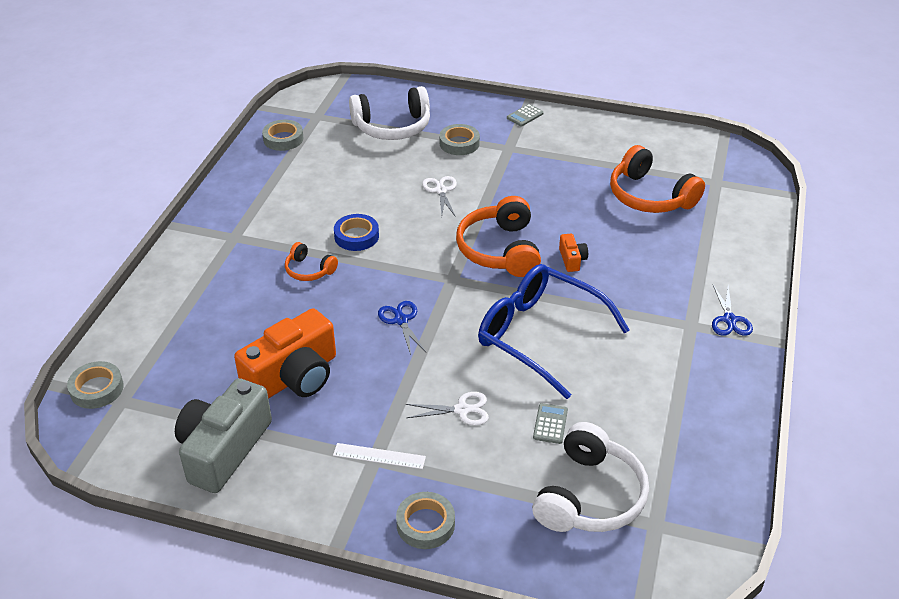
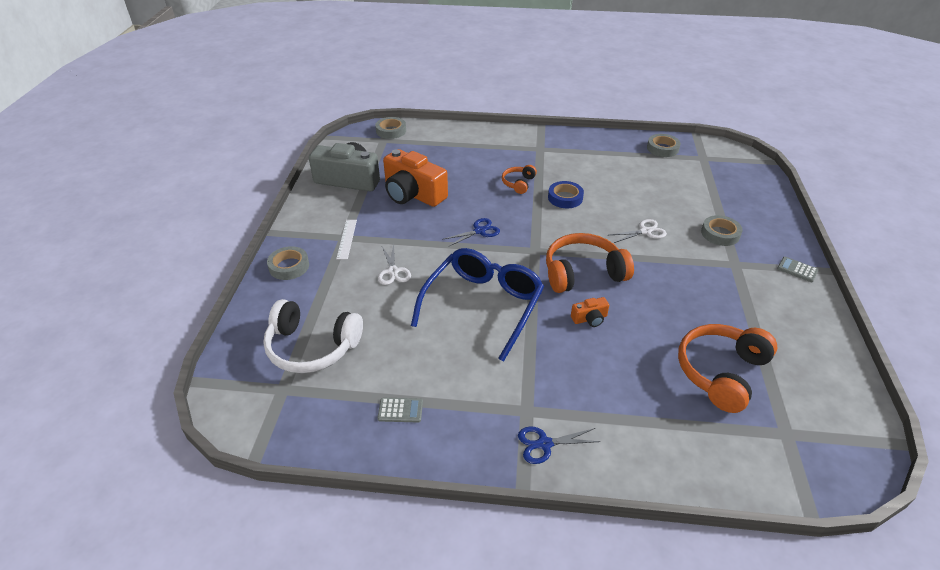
camera: 80 degrees right, 0 degrees up
white headphones [349,86,430,140] -> none
grey calculator [533,403,568,444] -> grey calculator moved to [378,398,423,422]

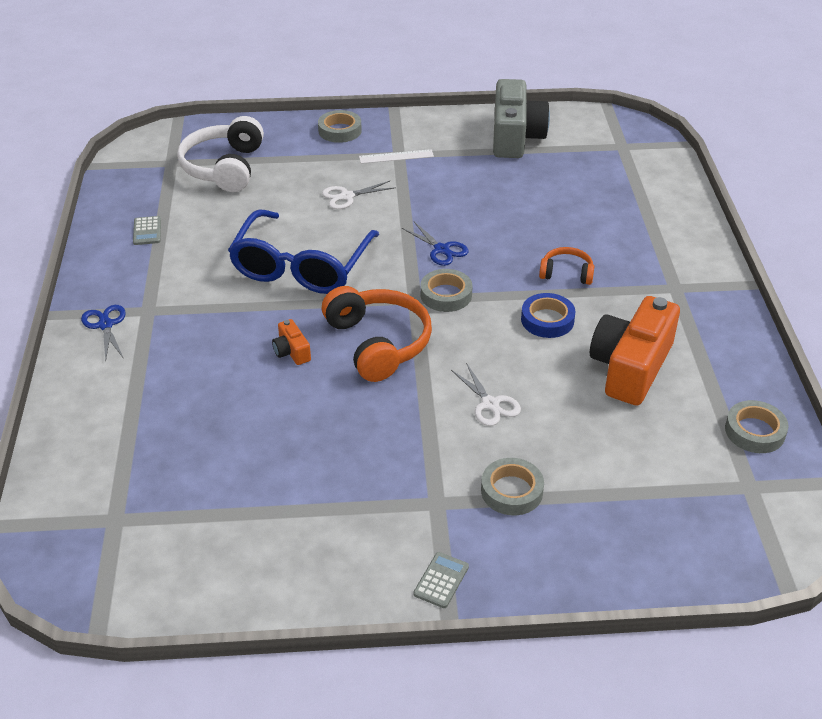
camera: 80 degrees right, 0 degrees up
grey tape [375,117,406,139] -> grey tape moved to [420,269,473,312]
orange camera [383,149,448,207] -> orange camera moved to [590,296,680,406]
blue glasses [411,248,544,362] -> blue glasses turned 90 degrees clockwise [228,209,379,294]
orange headphones [678,324,777,413] -> none

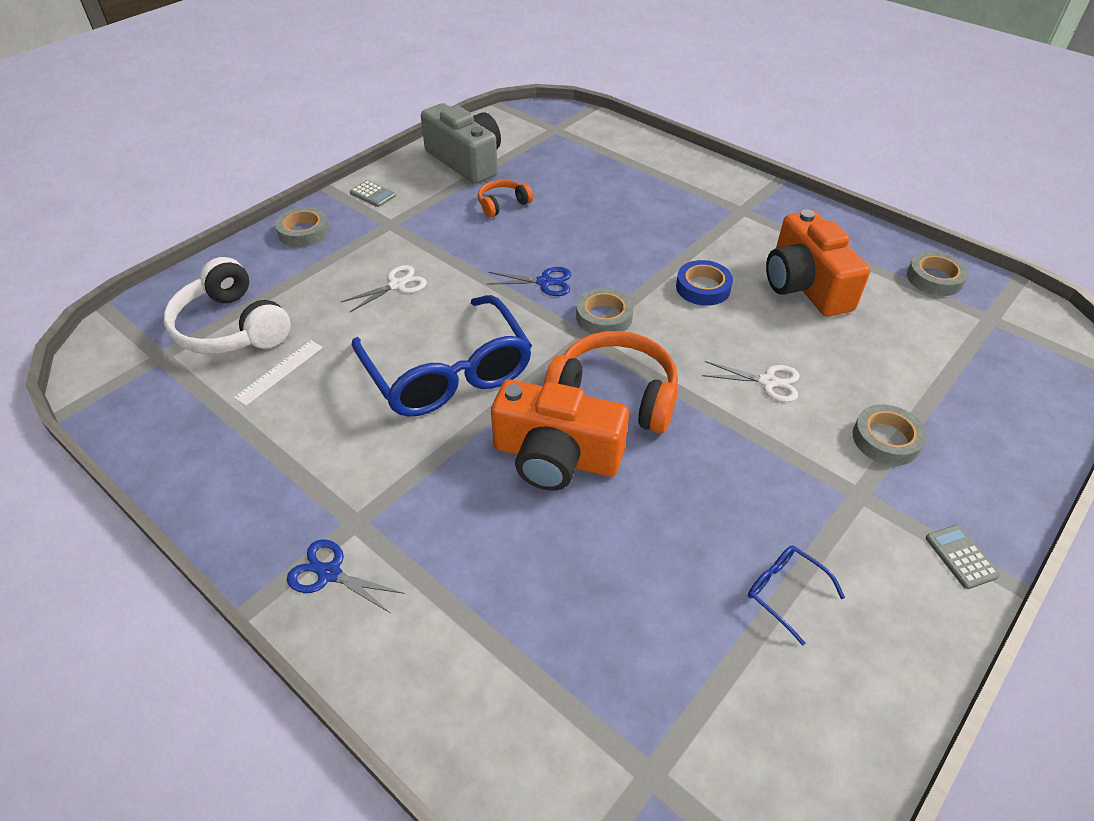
camera: 45 degrees left, 5 degrees up
grey calculator [133,216,161,245] -> grey calculator moved to [350,180,396,207]
orange camera [272,319,311,365] -> orange camera [491,379,629,491], size x2.31
white scissors [322,181,396,209] -> white scissors turned 150 degrees counterclockwise [341,265,427,312]
white ruler [359,149,434,164] -> white ruler moved to [233,340,323,406]
orange headphones [539,247,595,285] -> orange headphones moved to [478,180,533,218]
none -> blue glasses [748,545,845,646]

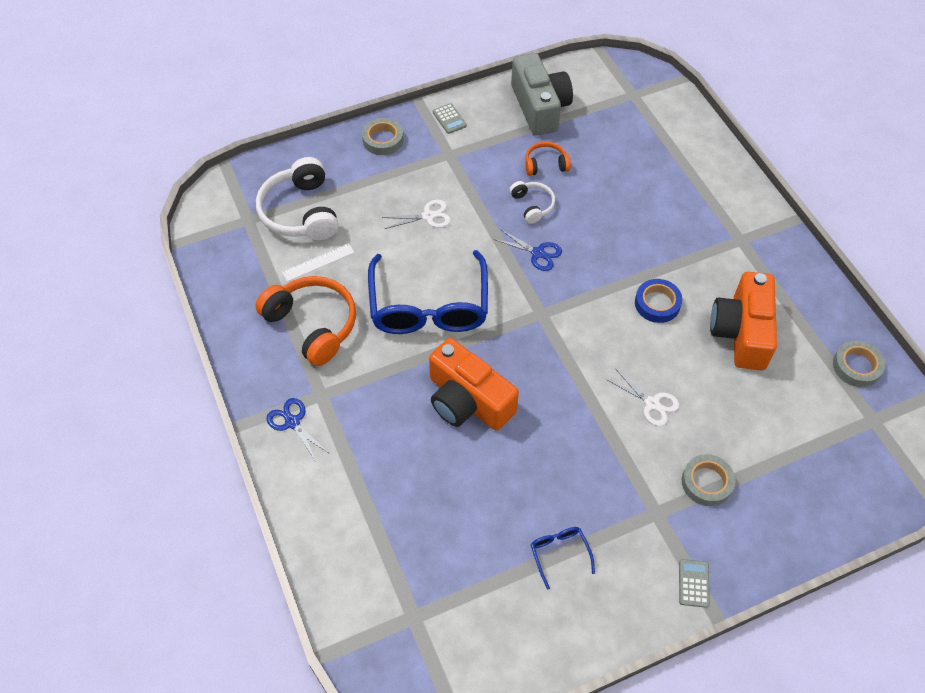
camera: 25 degrees right, 10 degrees up
orange headphones [544,331,678,433] -> orange headphones moved to [255,276,356,366]
grey tape [576,288,634,334] -> none
none -> white headphones [509,181,555,224]

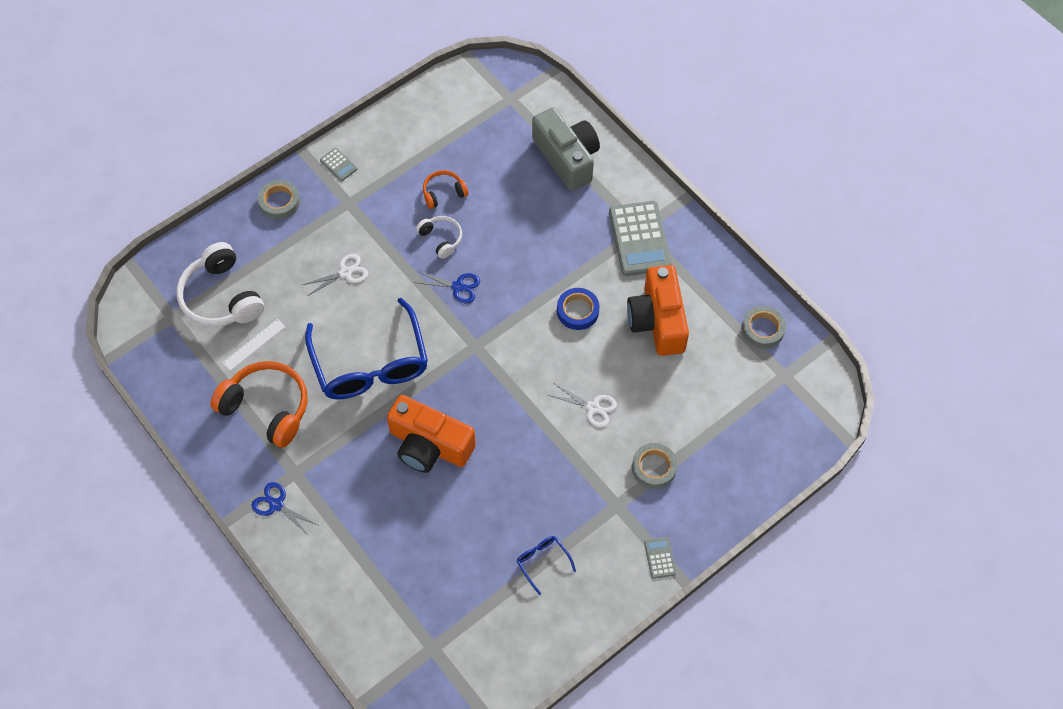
camera: 15 degrees left, 5 degrees up
grey camera [511,53,573,136] -> grey camera moved to [532,108,600,191]
none -> grey calculator [609,201,672,276]

